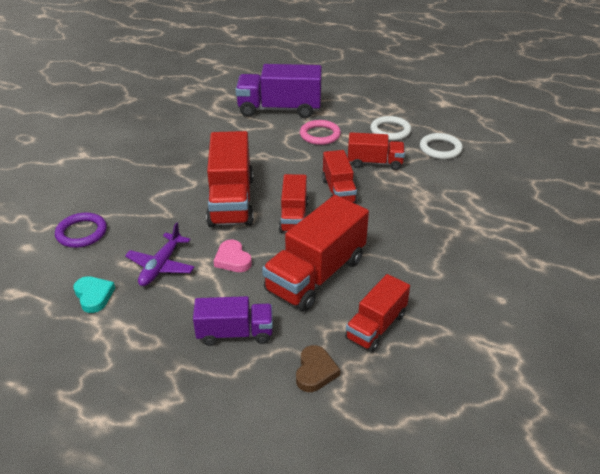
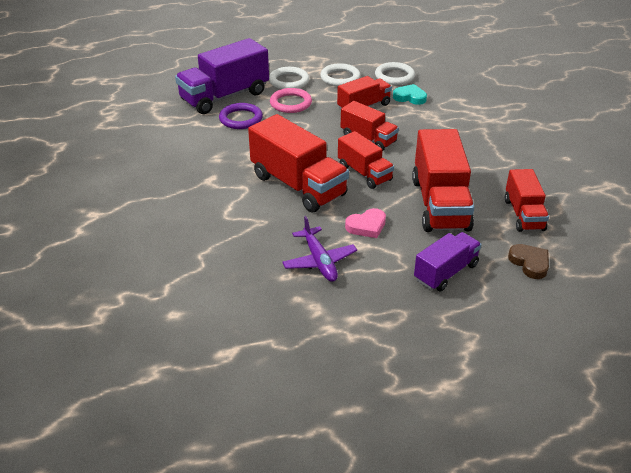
camera: 40 degrees left, 0 degrees up
purple ring [55,213,107,248] -> purple ring moved to [219,103,263,129]
turquoise heart [74,276,115,313] -> turquoise heart moved to [393,84,427,105]
pink heart [214,240,252,272] -> pink heart turned 45 degrees counterclockwise [345,208,386,238]
none -> white ring [269,67,309,89]

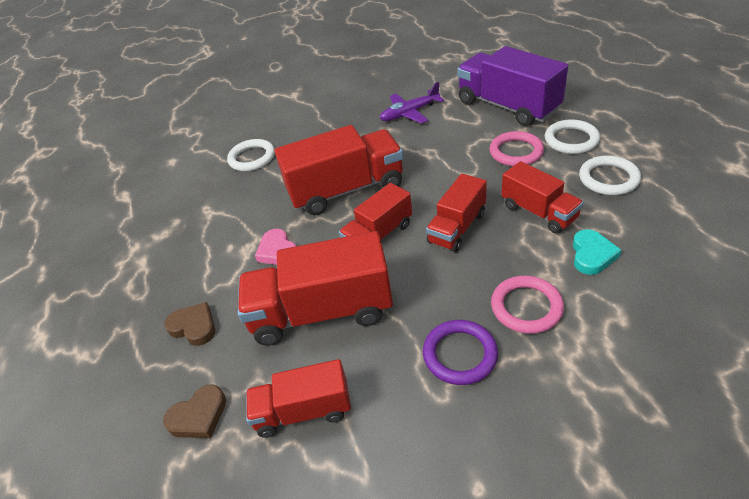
camera: 90 degrees right, 5 degrees up
purple ring [219,103,263,129] -> purple ring moved to [423,320,498,385]
red truck [248,114,349,213] -> red truck turned 150 degrees counterclockwise [274,125,403,215]
purple plane [282,216,357,282] -> purple plane moved to [380,82,444,124]
white ring [375,62,415,85] -> white ring moved to [227,139,275,171]
purple truck [414,232,482,291] -> brown heart [164,302,216,346]
none -> pink ring [491,276,564,334]

